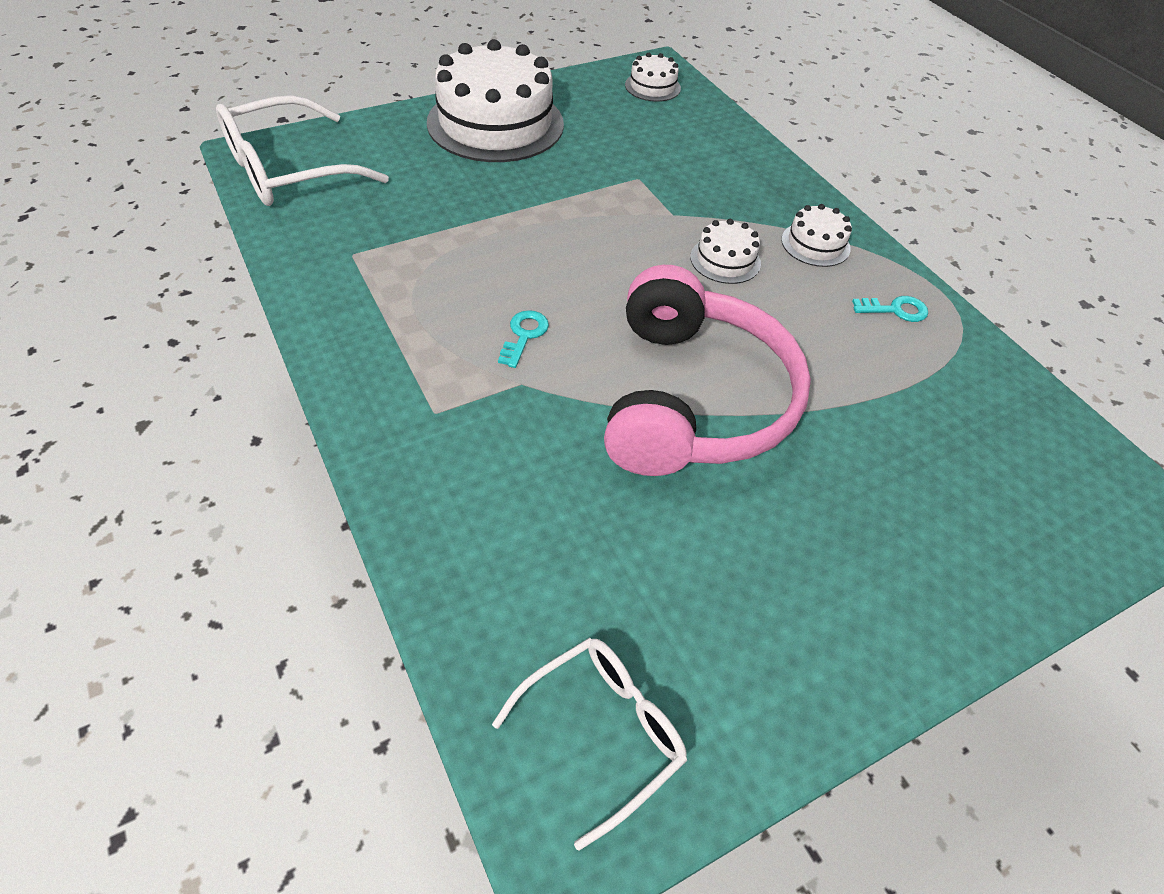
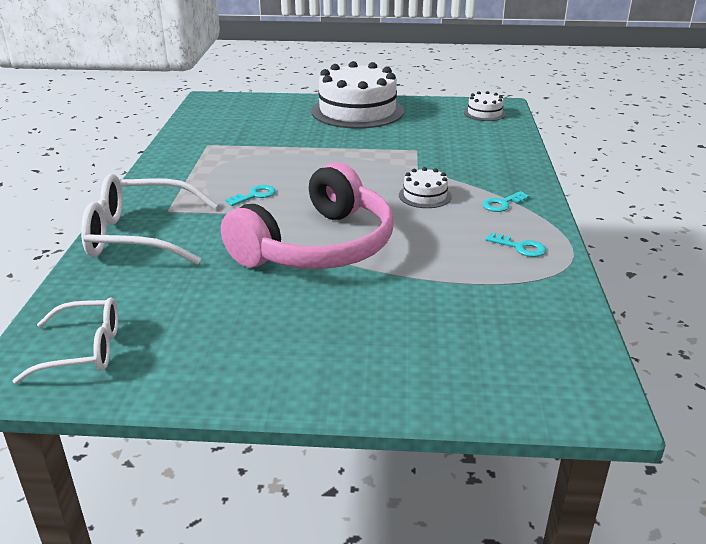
camera: 35 degrees right, 20 degrees down
white glasses [216,95,389,206] -> white glasses moved to [81,174,218,265]
white cake [781,204,852,267] -> turquoise key [482,191,529,212]

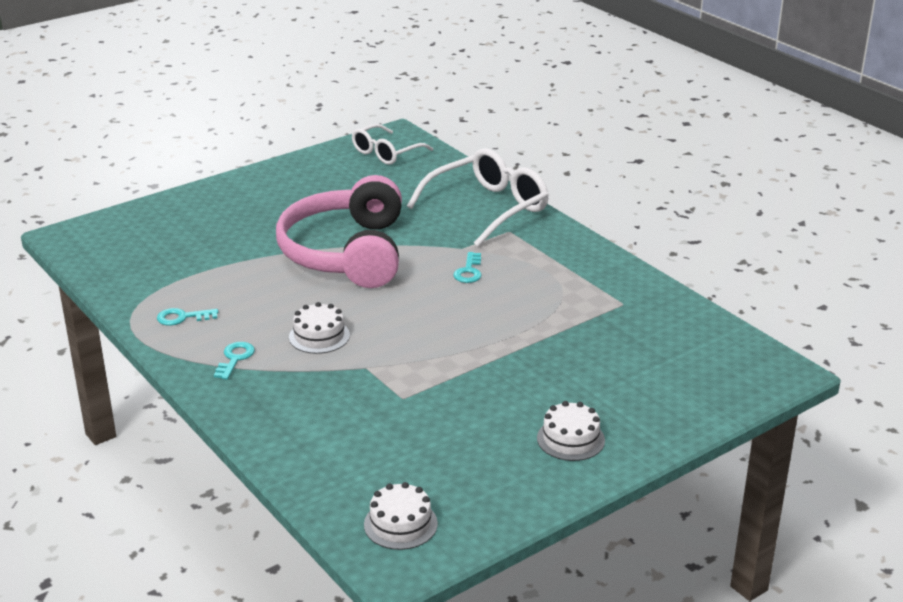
camera: 140 degrees right, 0 degrees up
white cake [311,61,404,129] -> white cake [537,401,605,461], size x0.44

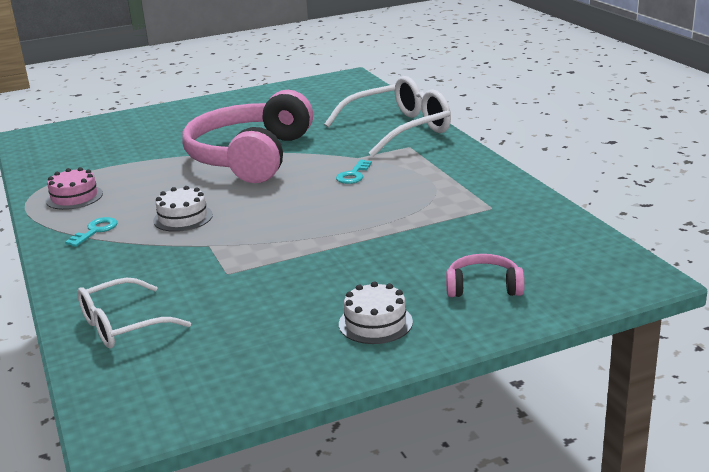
camera: 15 degrees right, 5 degrees down
turquoise key [157,308,218,326] -> pink cake [46,167,103,210]
white glasses [352,124,433,165] -> white glasses moved to [77,278,191,348]
white cake [364,482,438,550] -> none
none -> pink headphones [446,254,525,297]

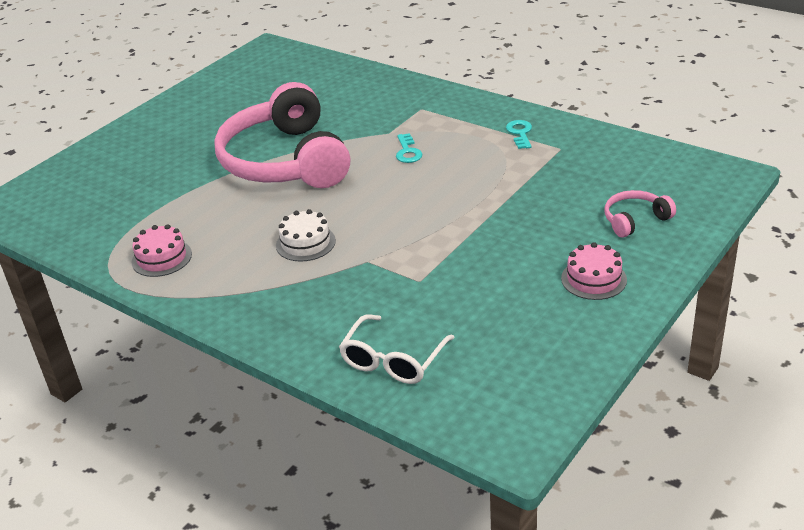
camera: 30 degrees left, 10 degrees up
turquoise key [65,217,117,247] -> turquoise key moved to [506,120,532,149]
white glasses [324,76,451,157] -> none
white cake [339,281,413,344] -> pink cake [561,242,627,300]

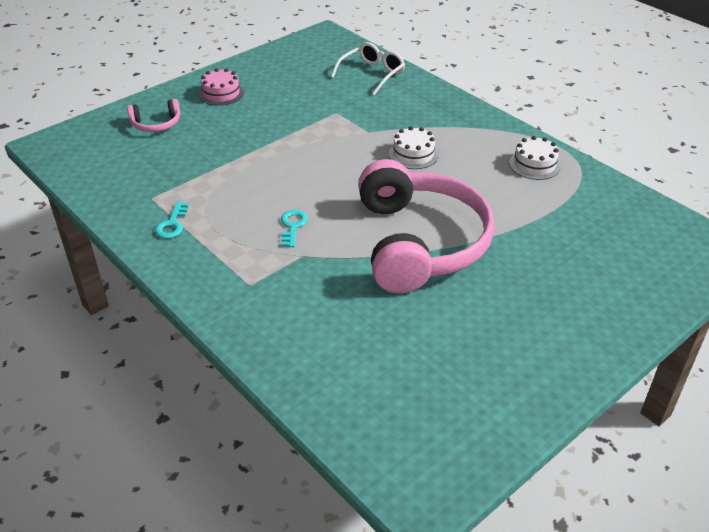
camera: 170 degrees left, 5 degrees up
pink cake [131,224,192,277] -> white cake [509,136,561,180]

